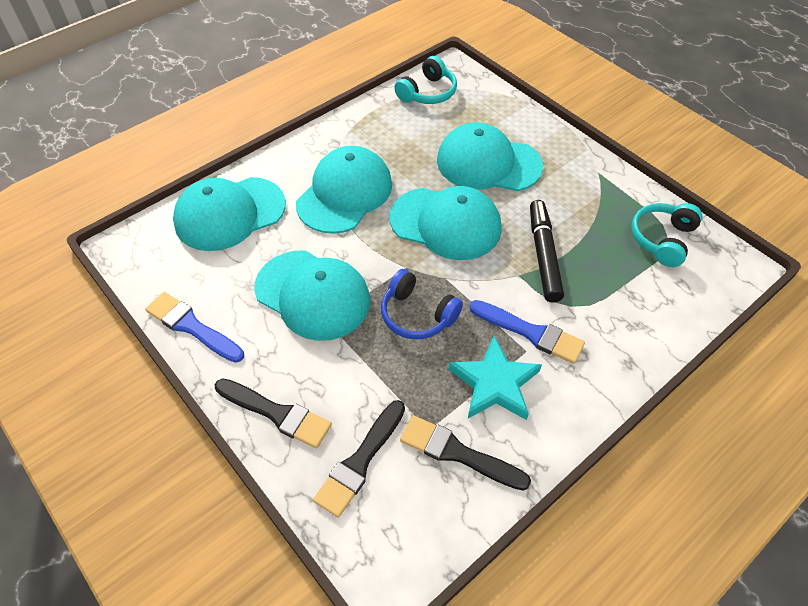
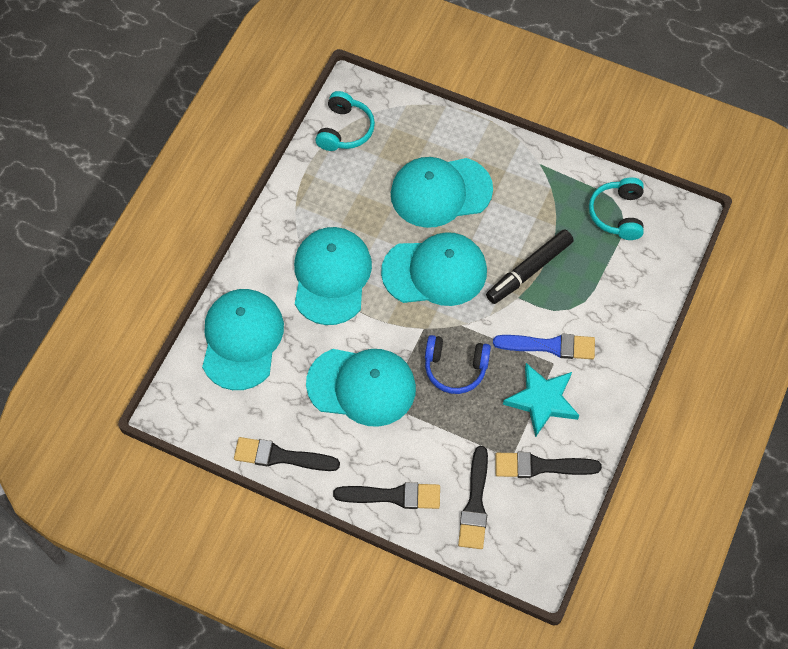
camera: 25 degrees left, 10 degrees up
blue brush [145,292,244,363] -> black brush [234,437,340,471]
turquoise cap [173,177,286,251] -> turquoise cap turned 150 degrees clockwise [202,289,284,390]
black marker [530,200,564,302] -> black marker turned 105 degrees counterclockwise [486,230,574,304]

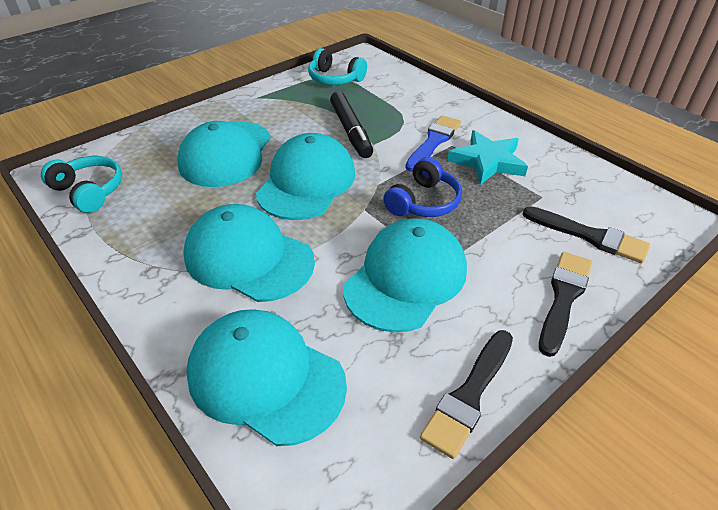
camera: 65 degrees left, 20 degrees down
black brush [495,452,602,478] -> none

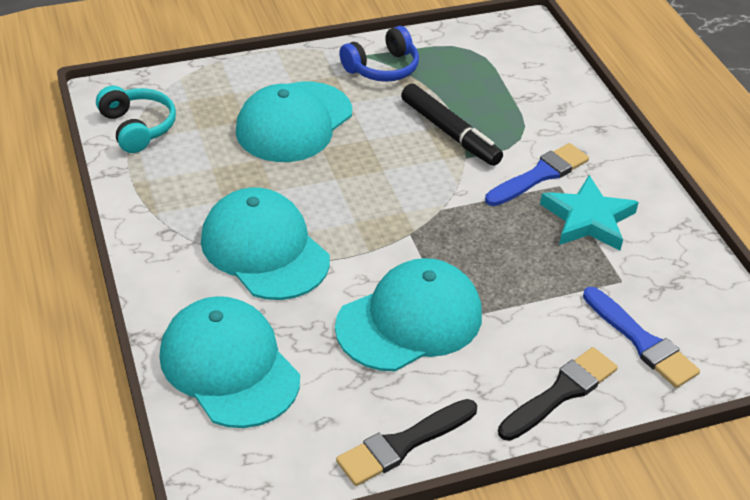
camera: 20 degrees right, 0 degrees up
turquoise cap [256,133,355,220] -> none
turquoise headphones [308,48,367,85] -> none
black marker [330,91,373,158] -> black marker turned 45 degrees counterclockwise [401,83,503,166]
blue headphones [383,157,462,217] -> blue headphones moved to [339,26,419,82]
black brush [523,206,650,263] -> blue brush [583,287,700,388]

